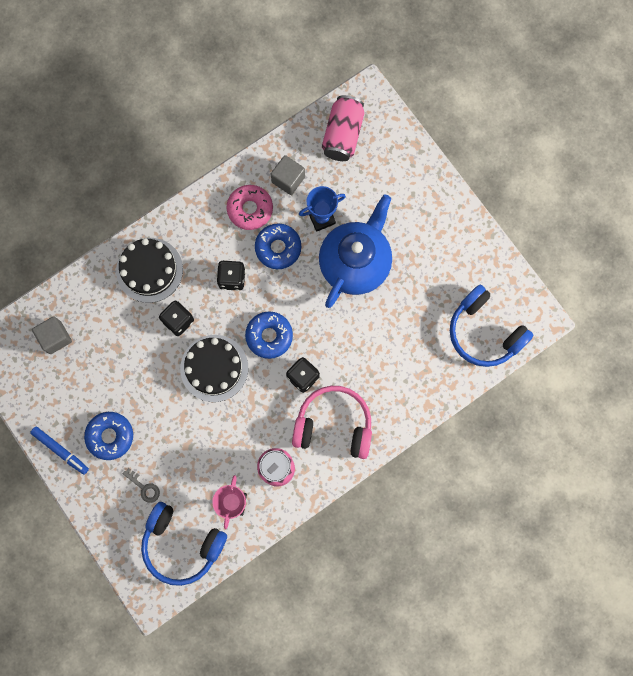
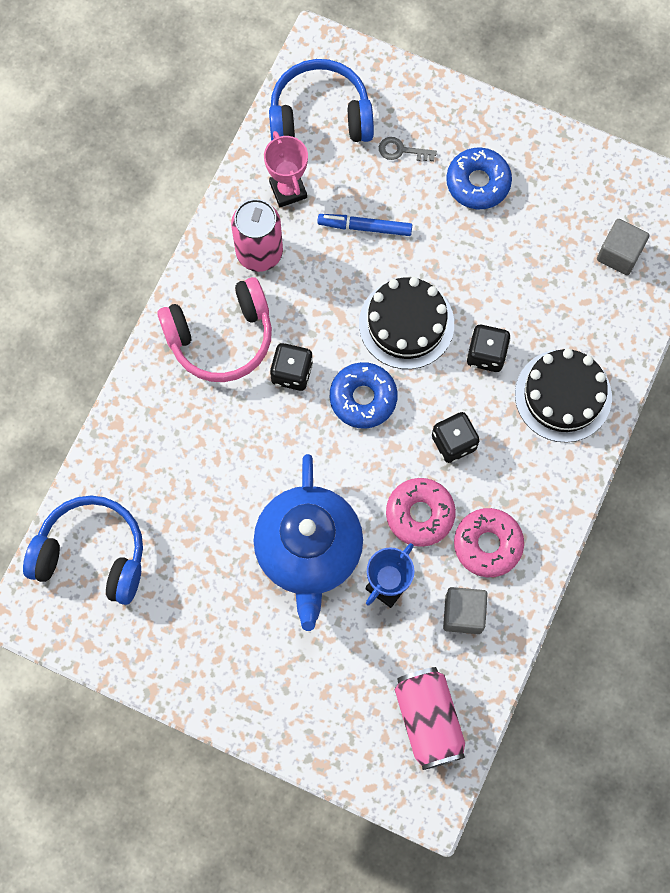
camera: 150 degrees right, 5 degrees down
blue marker [30,426,89,475] -> blue marker moved to [317,214,412,236]
blue donut [255,223,301,269] -> pink donut [386,478,456,547]

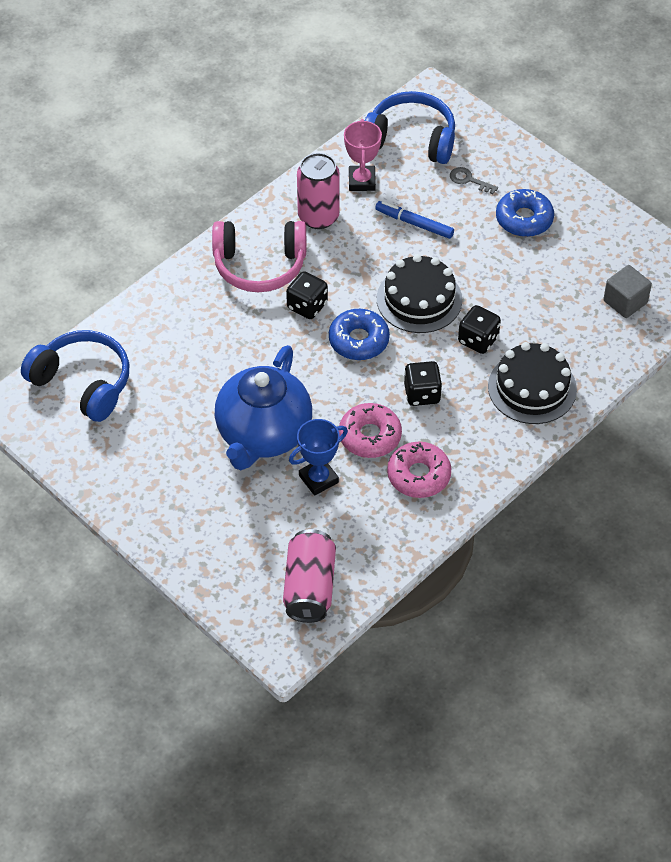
camera: 20 degrees right, 20 degrees down
grey cube [443,587,488,634] -> none

